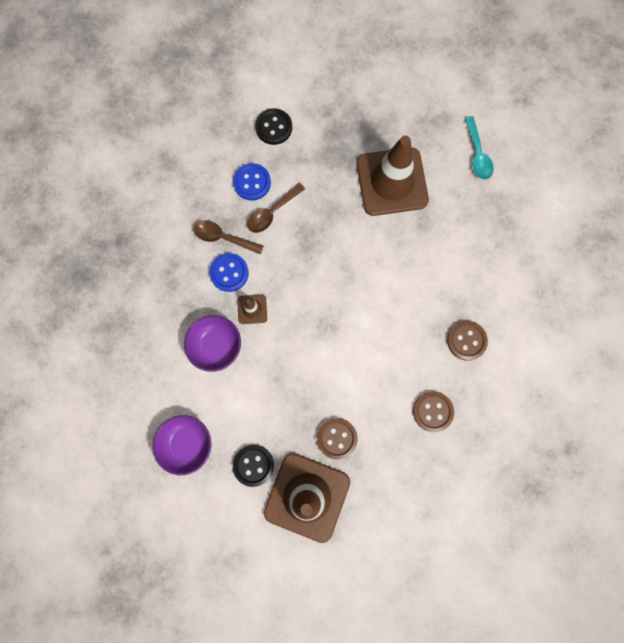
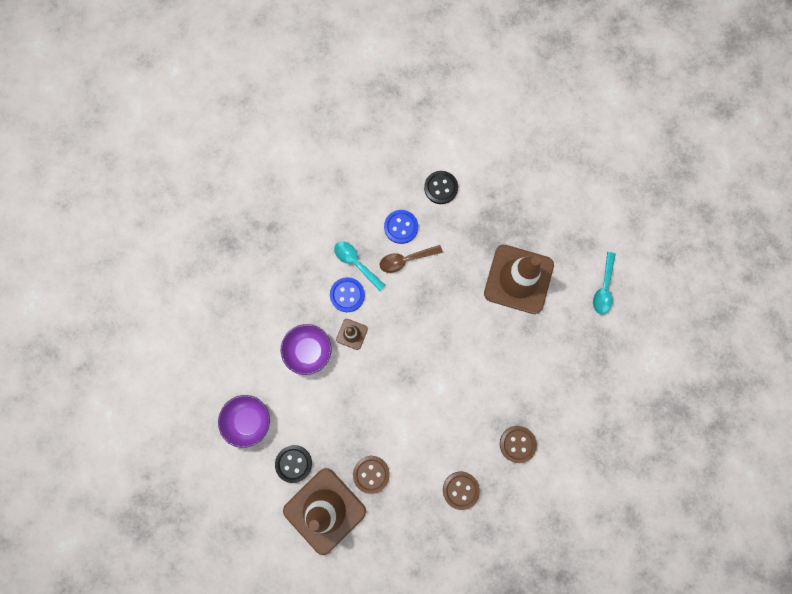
camera: 25 degrees right, 0 degrees up
brown spoon [194,221,263,254] -> turquoise spoon [334,241,386,291]

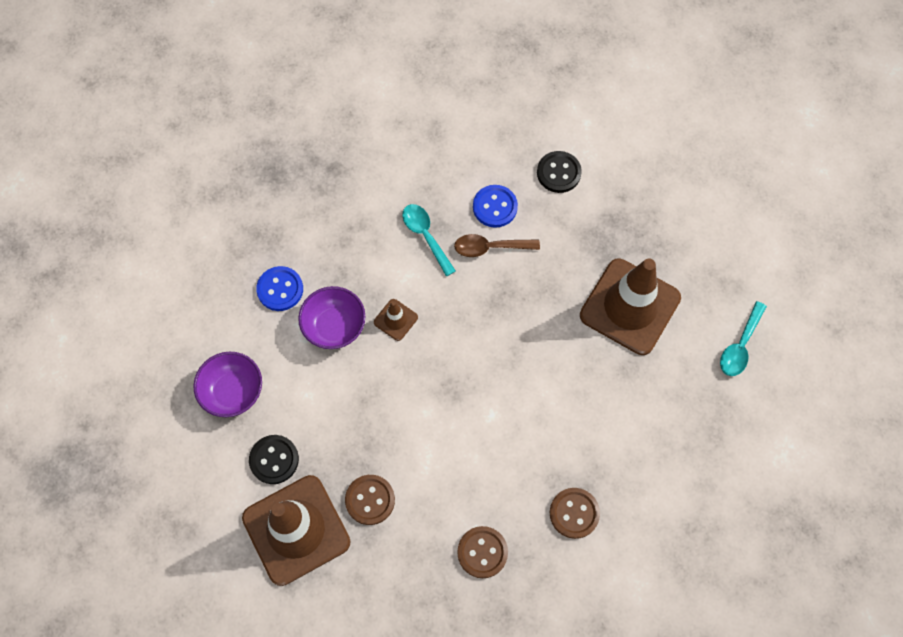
camera: 15 degrees right, 10 degrees down
blue button [330,277,365,312] -> blue button moved to [256,266,303,311]

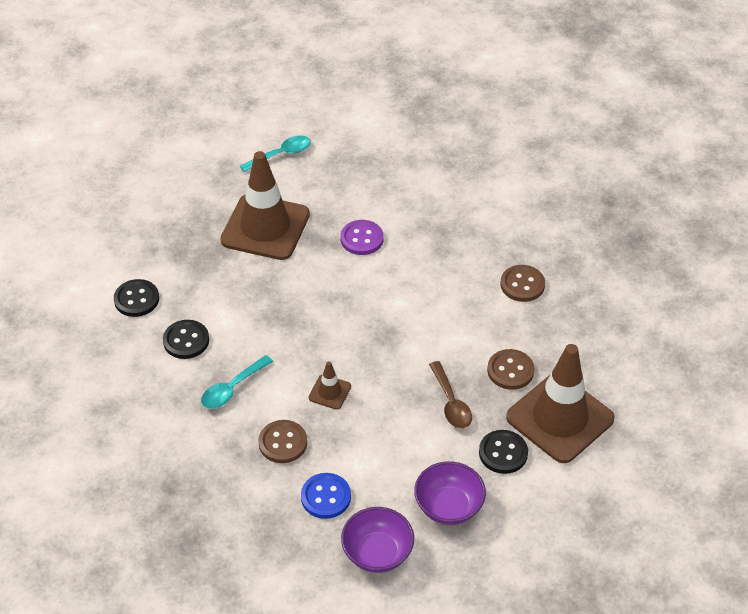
camera: 105 degrees left, 20 degrees down
purple bowl [298,286,366,349] -> purple bowl moved to [341,507,414,573]
brown spoon [454,234,540,257] -> brown spoon moved to [429,361,472,429]
blue button [473,185,518,228] -> black button [163,320,209,359]
brown button [550,488,600,539] -> brown button moved to [258,420,307,463]
turquoise spoon [720,301,767,376] -> turquoise spoon turned 45 degrees counterclockwise [240,135,311,172]
none -> purple button [340,220,384,255]

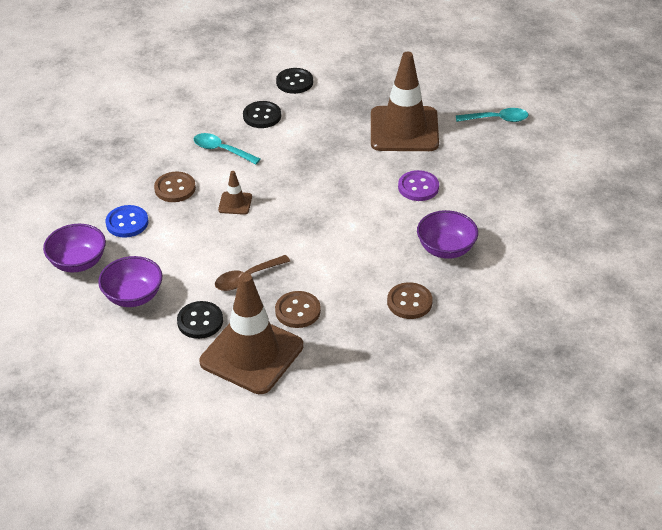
camera: 75 degrees right, 5 degrees down
turquoise spoon [240,135,311,172] -> turquoise spoon turned 45 degrees counterclockwise [456,108,528,122]
none -> purple bowl [417,210,478,259]

